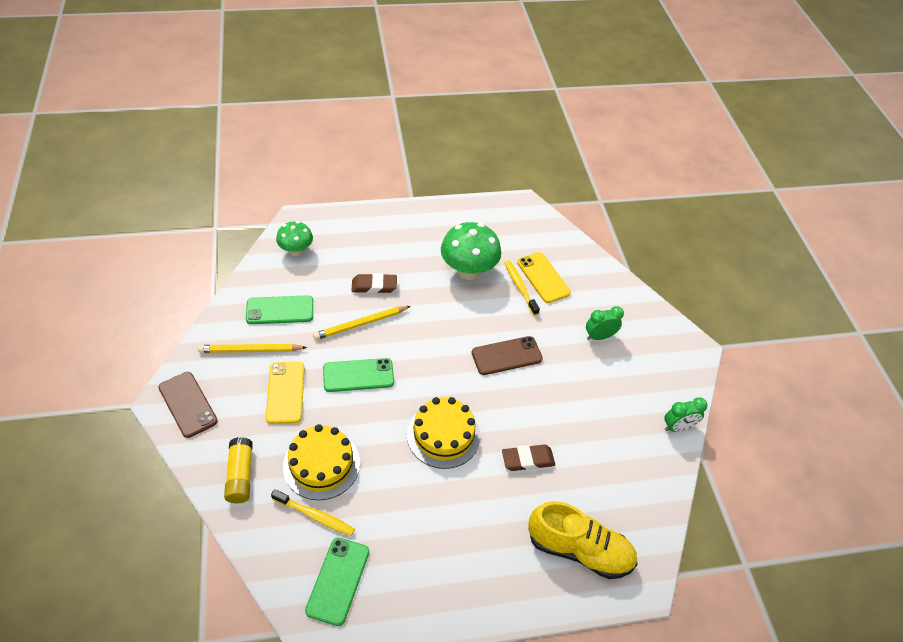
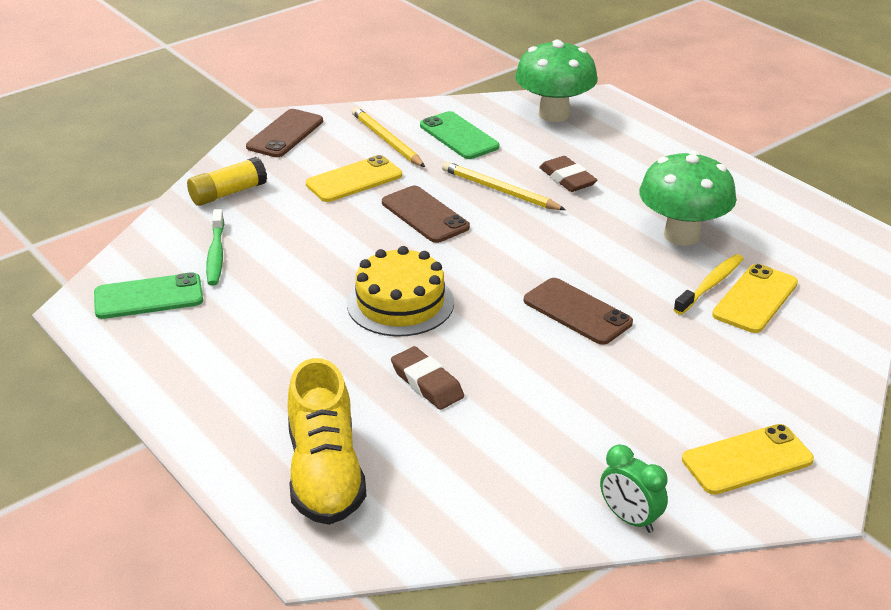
camera: 65 degrees right, 15 degrees down
yellow toothbrush [271,489,355,536] -> green toothbrush [206,209,224,285]
green mushroom [276,221,313,256] -> green mushroom [515,40,598,122], size x1.65
yellow cake [283,424,360,500] -> none
green phone [323,358,394,392] -> brown phone [382,186,470,243]
green clock [586,306,624,340] -> none
none -> yellow phone [682,424,814,495]

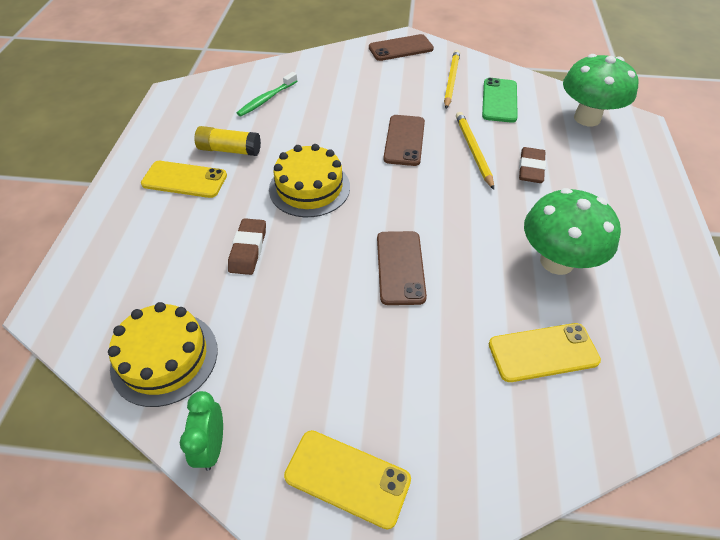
camera: 45 degrees right, 15 degrees up
green phone [94,272,203,319] -> none
yellow glue stick [187,157,267,206] -> yellow glue stick moved to [194,126,261,156]
yellow shoe [288,358,366,525] -> none
yellow phone [306,155,402,202] -> yellow phone moved to [141,161,227,198]
yellow toothbrush [673,254,744,315] -> none
none -> yellow cake [108,302,218,407]

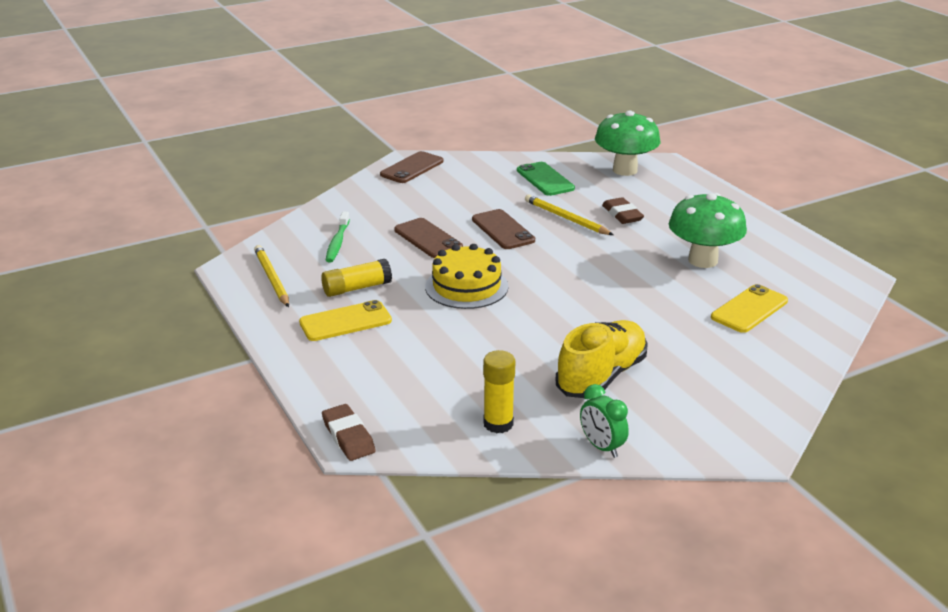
camera: 35 degrees left, 20 degrees down
yellow cake [108,302,218,407] -> yellow glue stick [483,350,515,433]
brown eraser [228,218,266,275] -> brown eraser moved to [322,404,376,461]
yellow phone [284,430,411,529] -> none
brown phone [377,231,427,305] -> brown phone moved to [394,218,463,258]
yellow pencil [444,50,460,109] -> yellow pencil moved to [254,245,289,307]
none -> yellow shoe [556,320,648,398]

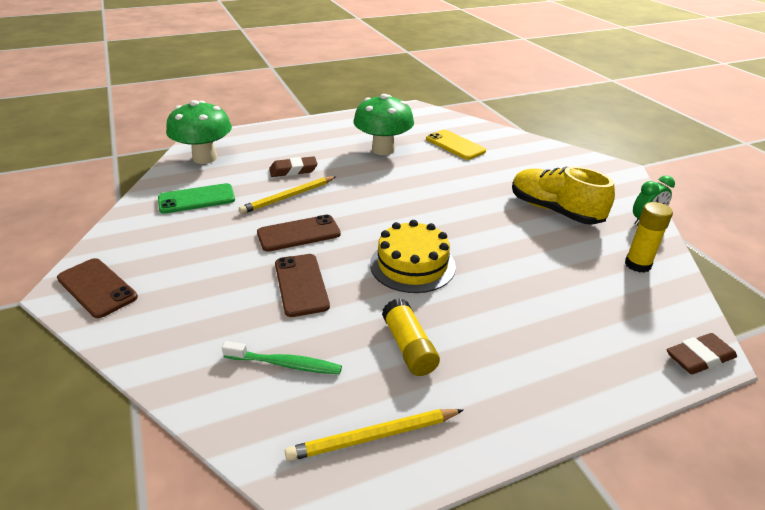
camera: 85 degrees left, 5 degrees up
yellow phone [299,300,392,341] -> none
brown phone [394,218,463,258] -> brown phone turned 75 degrees counterclockwise [275,254,330,317]

